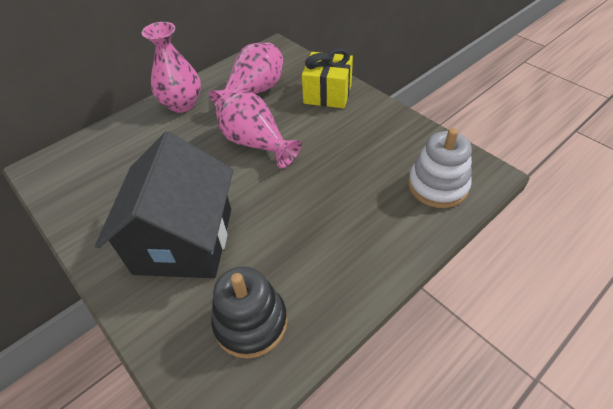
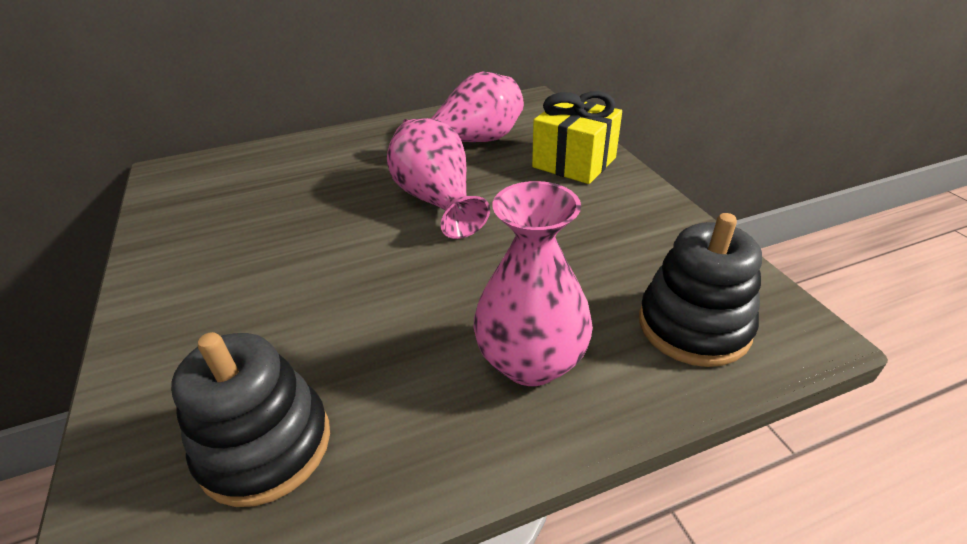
camera: 20 degrees right, 10 degrees down
black house [95,132,233,278] -> none
pink vase [142,22,201,113] -> pink vase moved to [473,181,593,386]
white stacking toy [408,128,472,208] -> black stacking toy [639,213,762,367]

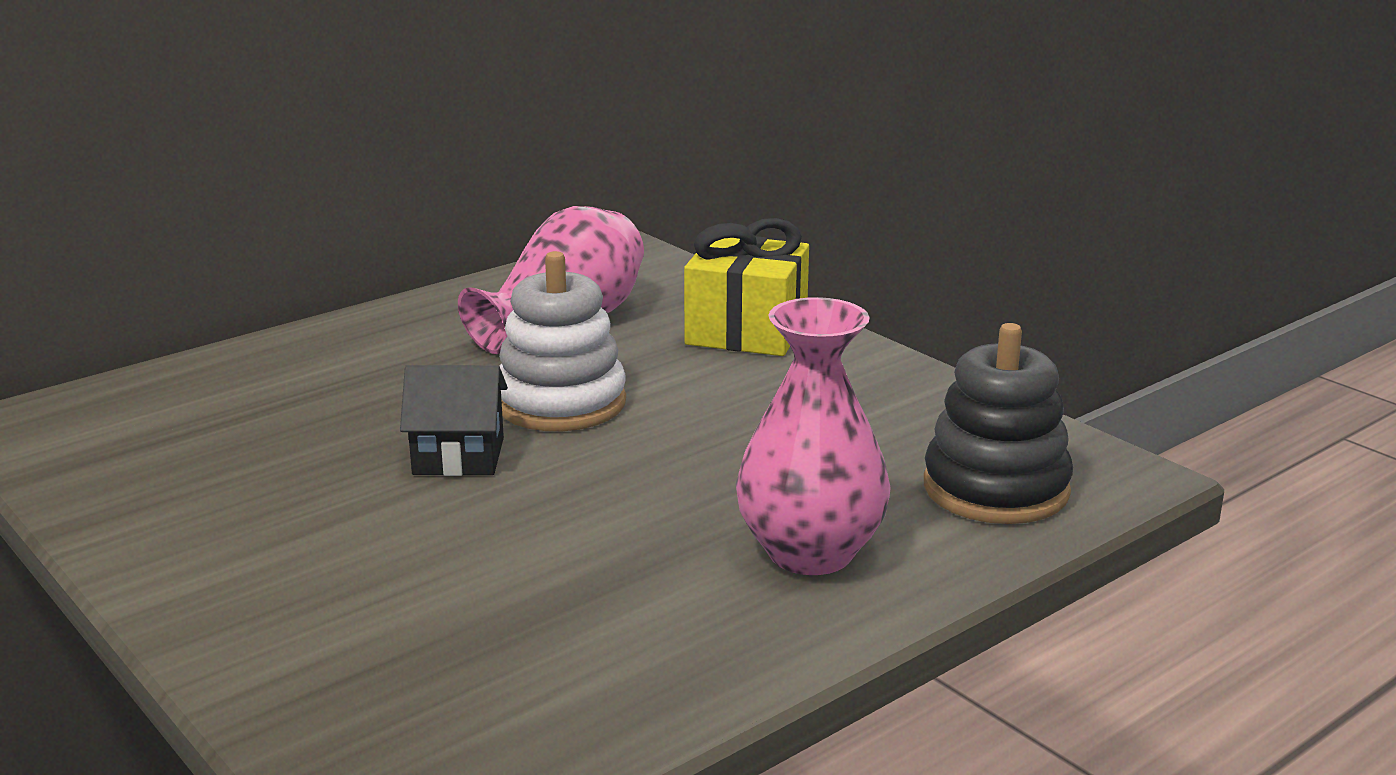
camera: 20 degrees left, 15 degrees down
black stacking toy [171,332,330,507] -> none
pink vase [387,118,490,239] -> white stacking toy [499,251,626,431]
none -> black house [400,365,508,476]

